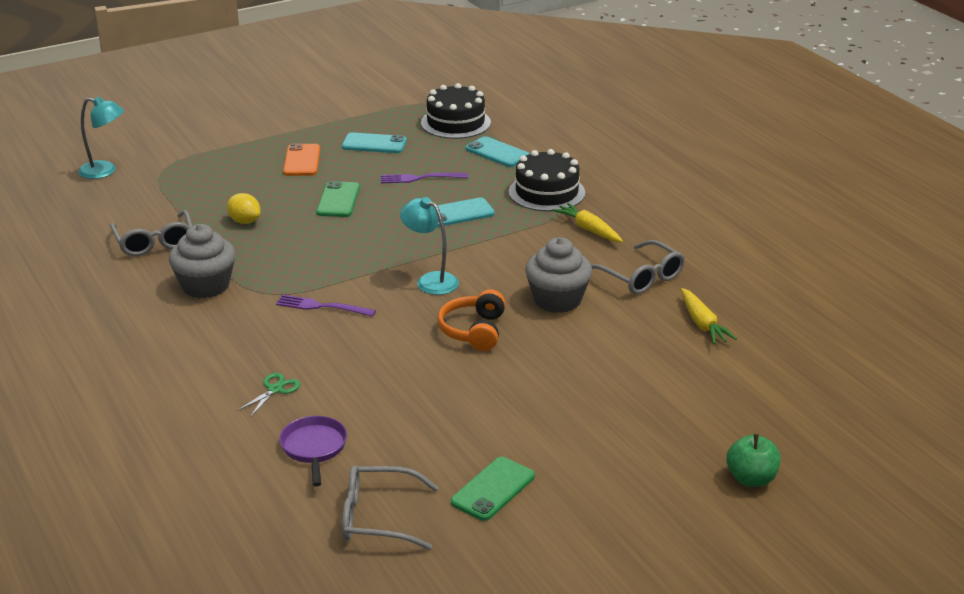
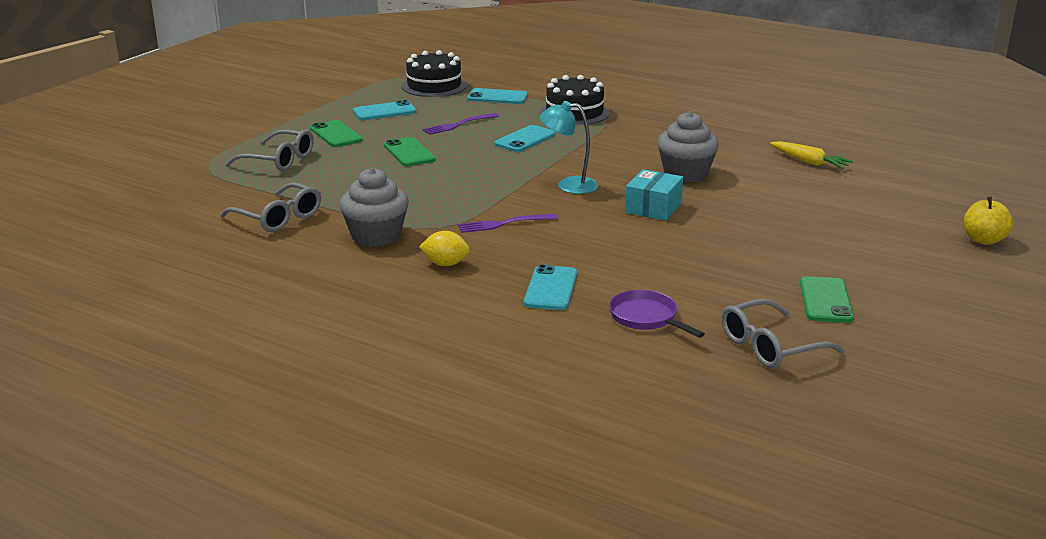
camera: 30 degrees left, 5 degrees down
turquoise lamp [78,97,124,179] -> none
yellow lemon [227,193,261,224] -> yellow lemon moved to [419,231,470,266]
green scissors [237,373,300,417] -> turquoise phone [524,264,577,310]
orange phone [283,143,320,176] -> green phone [310,120,363,147]
orange headphones [438,289,506,351] -> turquoise box [625,169,683,220]
yellow carrot [552,203,623,242] -> none
grey glasses [591,240,685,294] -> grey glasses moved to [225,129,313,171]
green apple [726,434,780,487] -> yellow apple [964,196,1013,245]

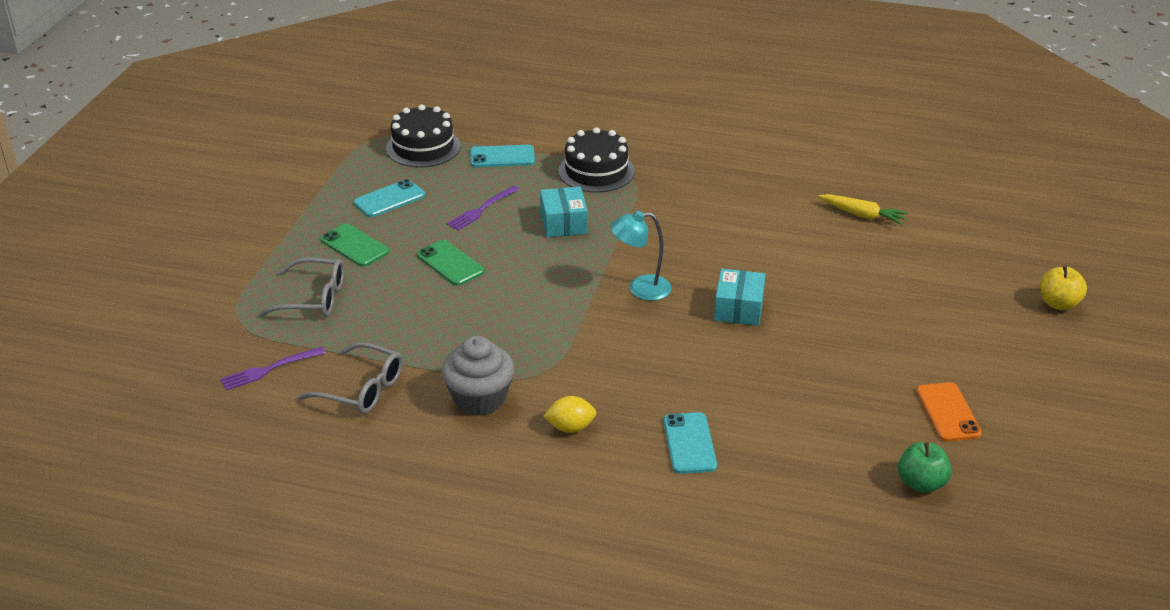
camera: 15 degrees left, 10 degrees up
purple fork [458,214,559,233] -> purple fork moved to [220,347,326,391]
turquoise phone [494,125,555,152] -> turquoise box [540,186,588,237]
purple pan [609,290,705,338] -> none
grey cupcake [657,111,719,182] -> none
grey glasses [722,299,845,368] -> green apple [898,442,952,493]
green phone [800,276,854,323] -> orange phone [916,382,982,442]

